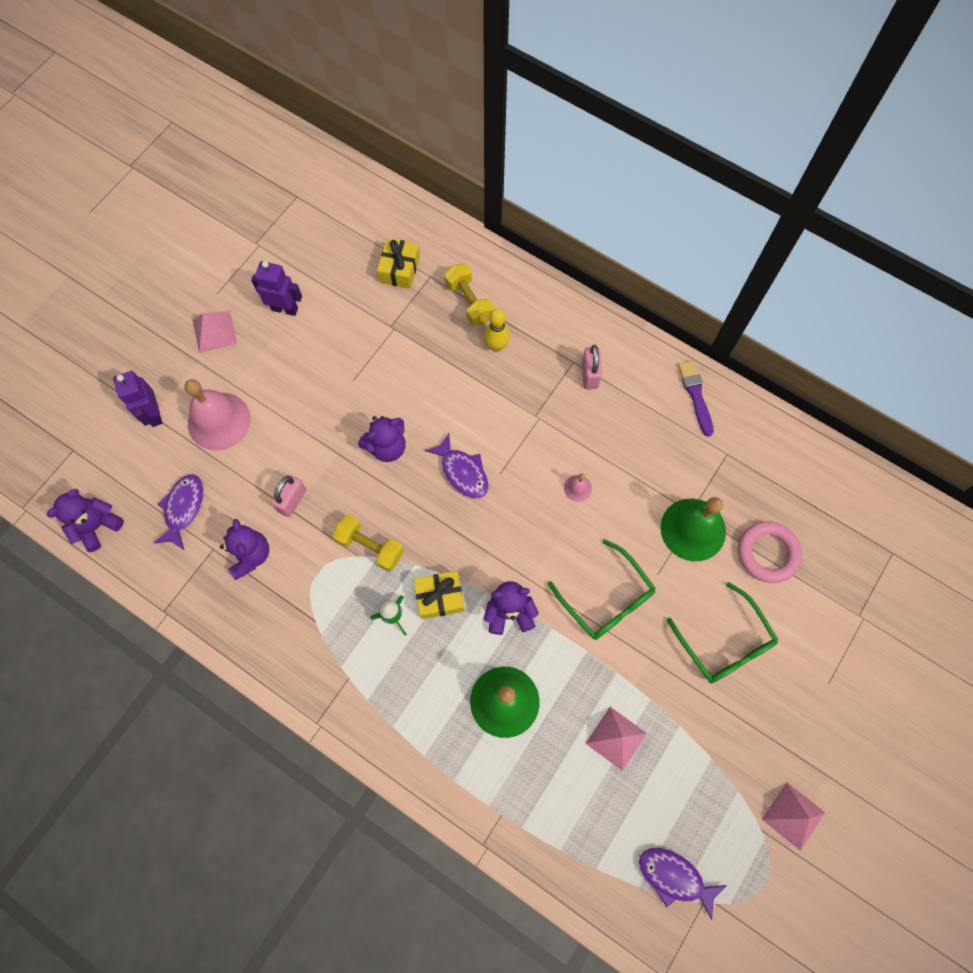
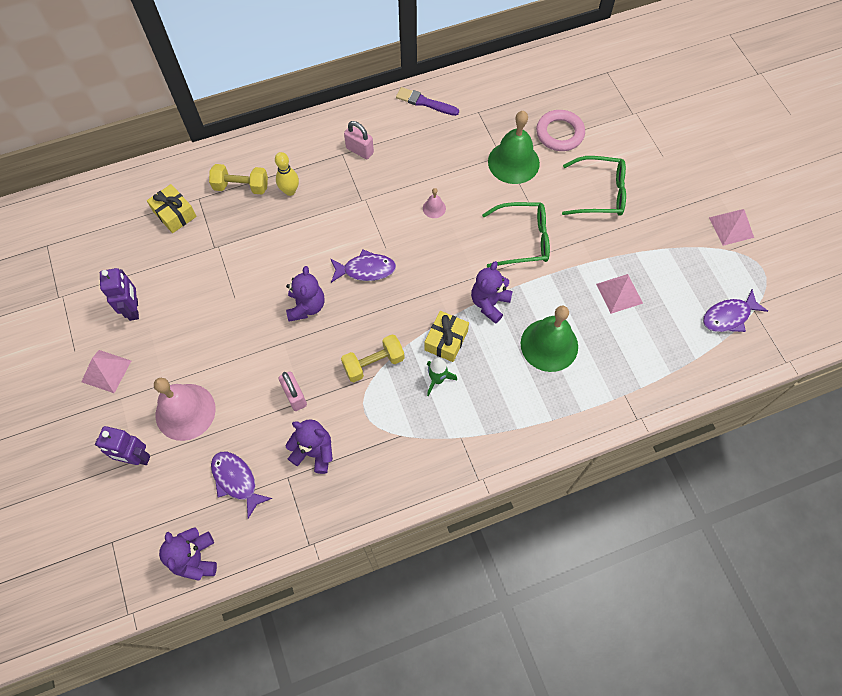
camera: 55 degrees left, 5 degrees down
purple robot [251,261,302,316] -> purple robot turned 120 degrees clockwise [100,268,139,321]

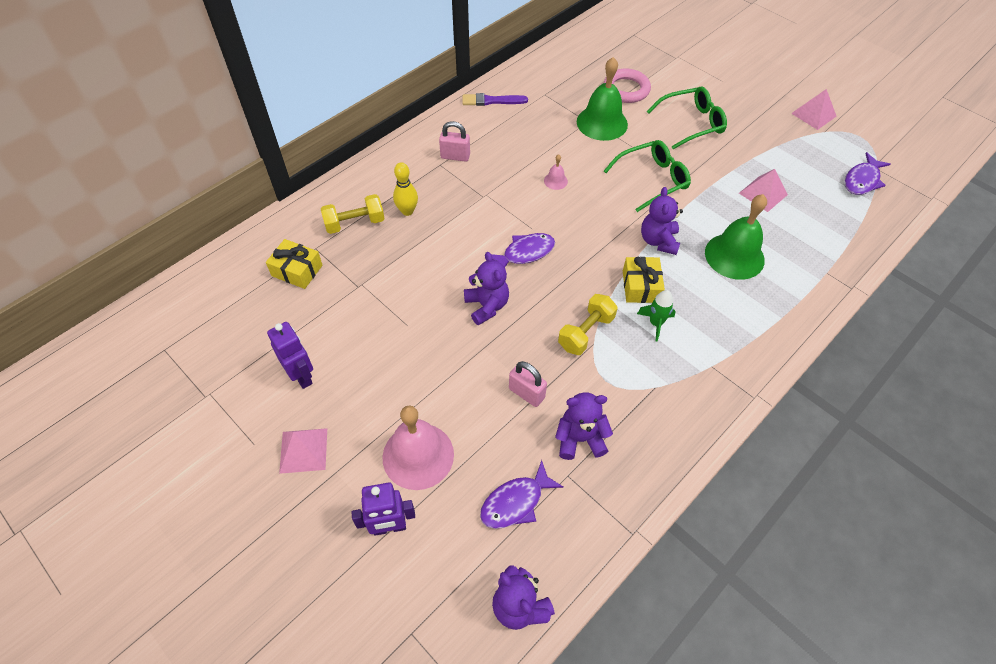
camera: 25 degrees left, 10 degrees down
purple fish [211,452,272,519] -> purple fish turned 60 degrees counterclockwise [480,460,564,529]

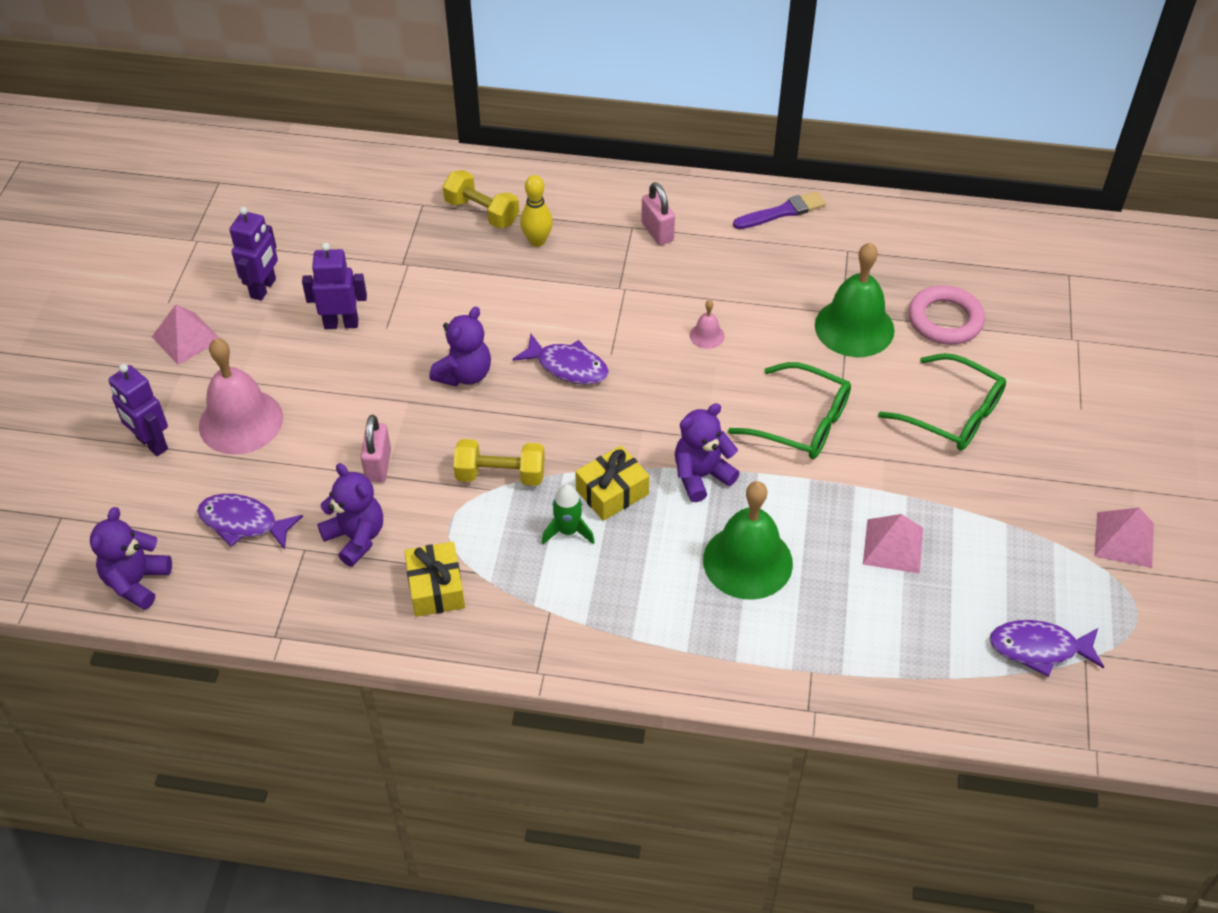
camera: 55 degrees right, 5 degrees down
yellow gift [266,239,323,289] -> yellow gift moved to [404,542,465,617]
purple brush [462,93,528,106] -> purple brush turned 105 degrees clockwise [733,191,826,229]
none -> purple robot [302,243,367,329]

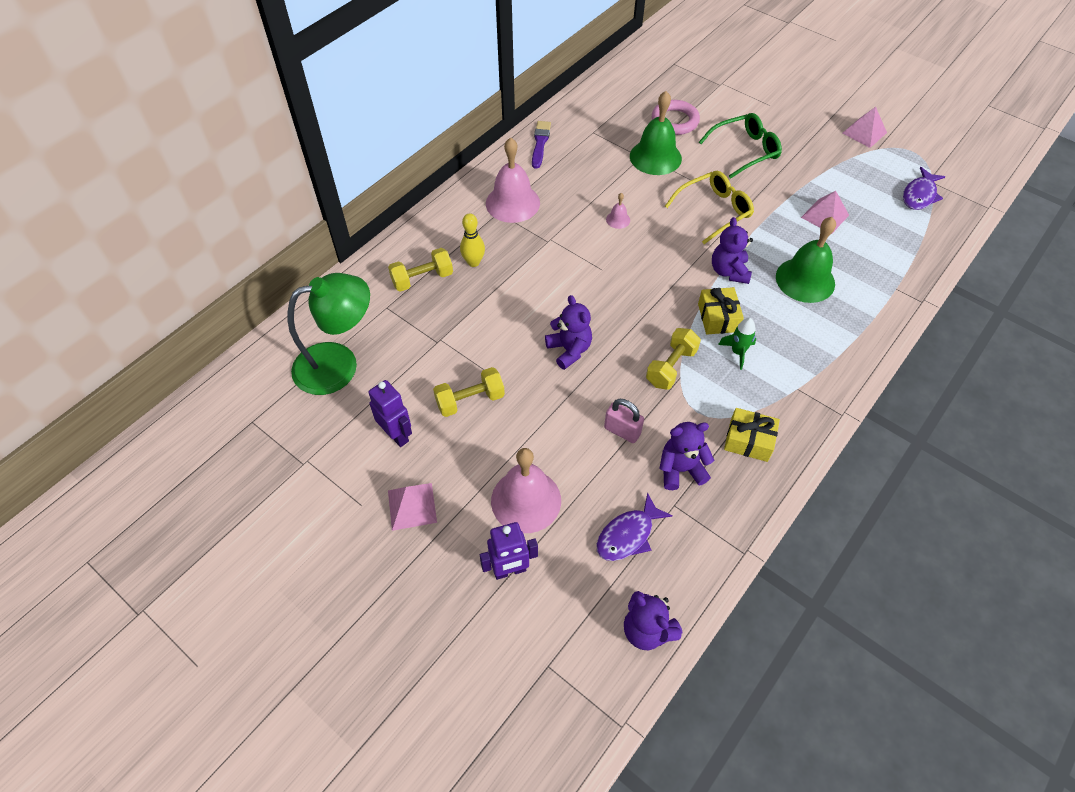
camera: 60 degrees left, 5 degrees up
purple robot [302,243,367,329] -> yellow dumbbell [433,367,505,417]
purple fish [513,334,609,385] -> none
pink padlock [641,182,675,245] -> pink bell [486,138,540,223]
green glasses [728,362,851,459] -> yellow glasses [665,171,754,244]
none -> green lamp [288,273,370,395]

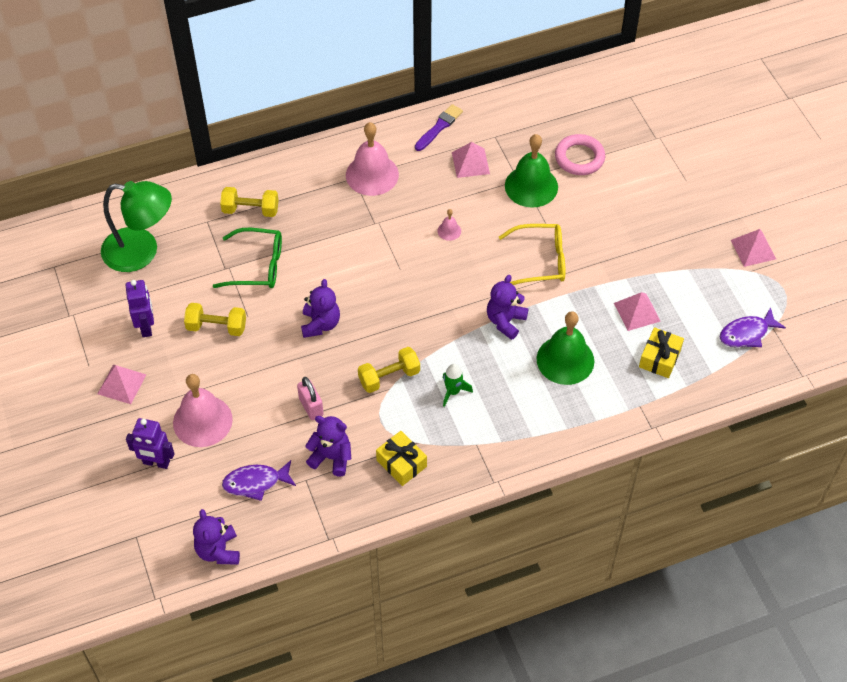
camera: 30 degrees right, 0 degrees up
yellow bowling pin [460,213,485,267] -> none
yellow gift [698,287,744,334] -> yellow gift moved to [639,327,684,378]
green glasses [699,113,782,179] -> green glasses moved to [213,228,282,288]
none -> pink pyramid [452,142,490,178]

